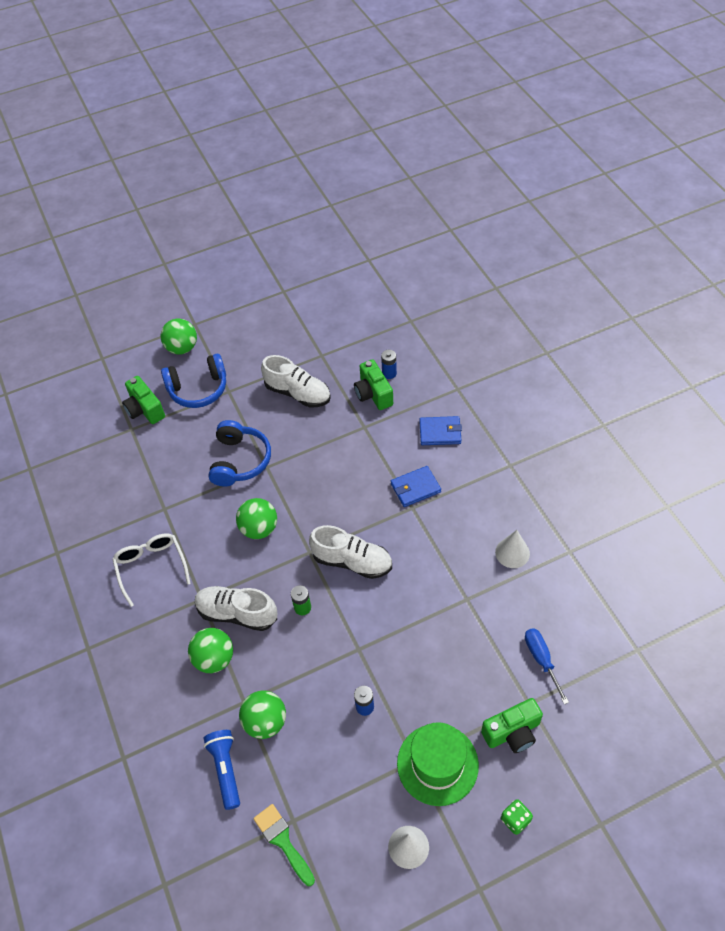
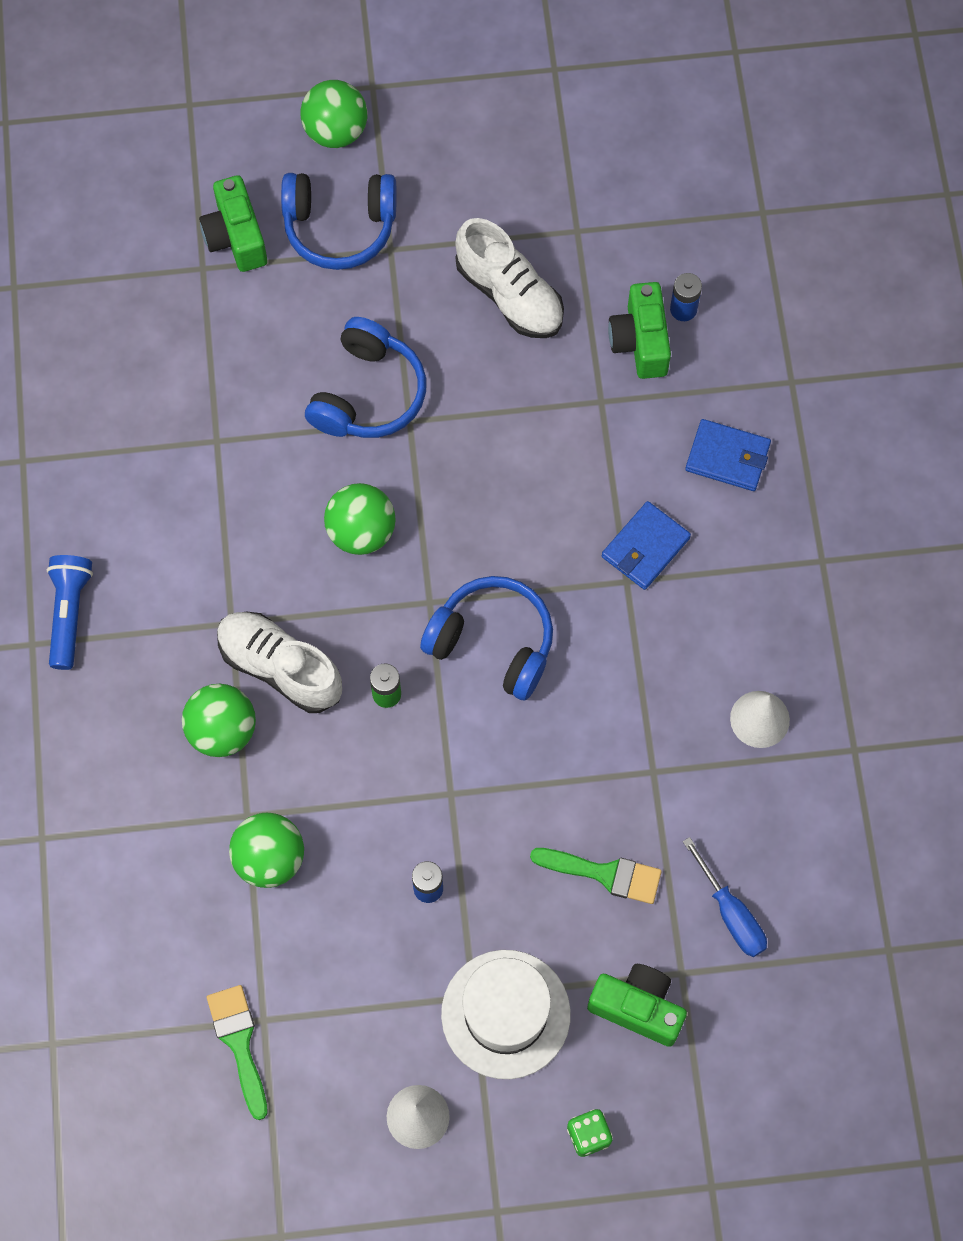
camera: 15 degrees right, 15 degrees up
white glasses [113,533,191,607] -> none
blue flashlight [204,730,240,810] -> blue flashlight moved to [47,555,93,670]
white shoe [309,525,392,579] -> blue headphones [420,576,553,700]
blue wallet [391,466,441,507] -> blue wallet turned 45 degrees counterclockwise [602,501,691,590]
green hat [397,722,479,806] -> white hat [441,950,571,1079]
green camera [481,698,543,753] -> green camera turned 150 degrees counterclockwise [587,964,687,1047]
blue screwdriver [525,628,569,704] -> blue screwdriver turned 150 degrees clockwise [683,837,767,957]
none -> green brush [530,848,662,904]

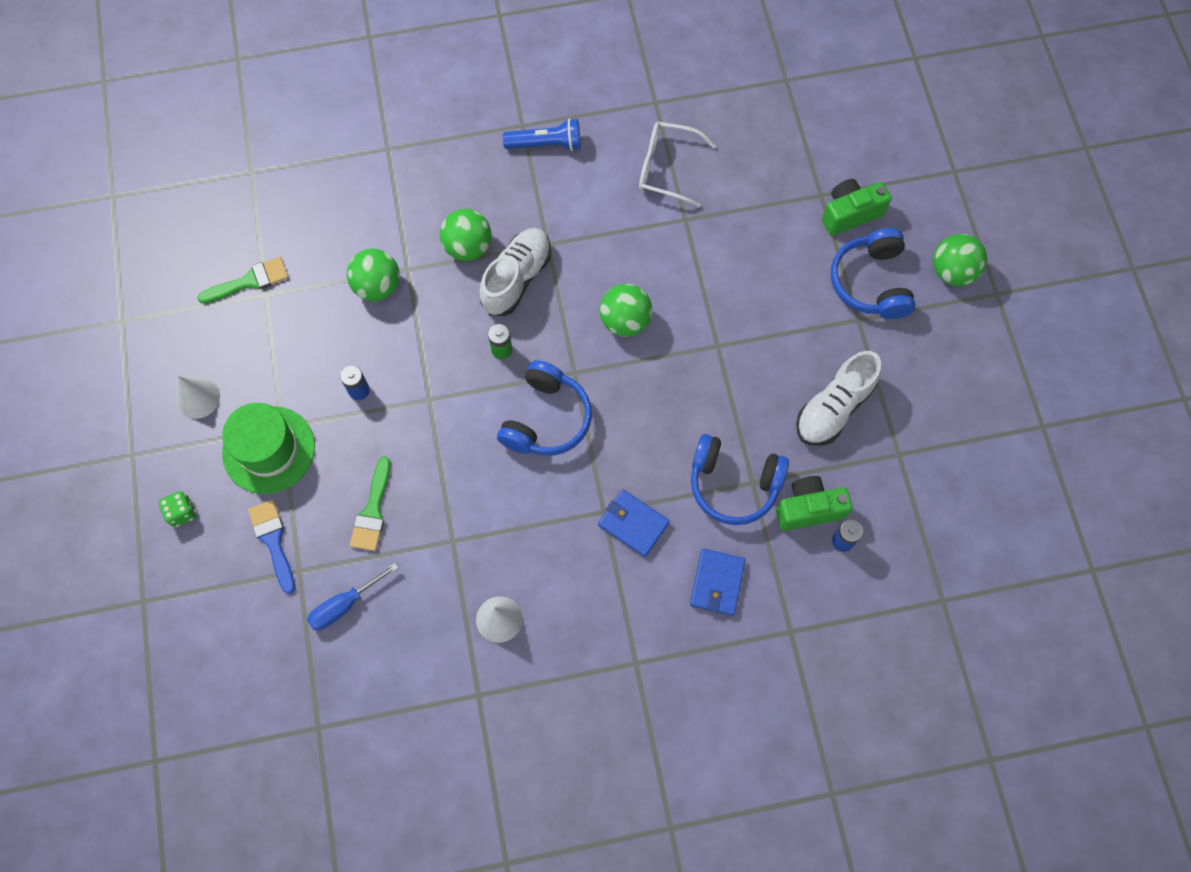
camera: 85 degrees right, 0 degrees up
blue headphones [305,317,426,438] -> blue headphones moved to [691,434,789,525]
white hat [441,950,571,1079] -> green hat [222,403,315,494]
green camera [587,964,687,1047] -> blue brush [248,500,295,594]
none -> white glasses [639,122,716,208]

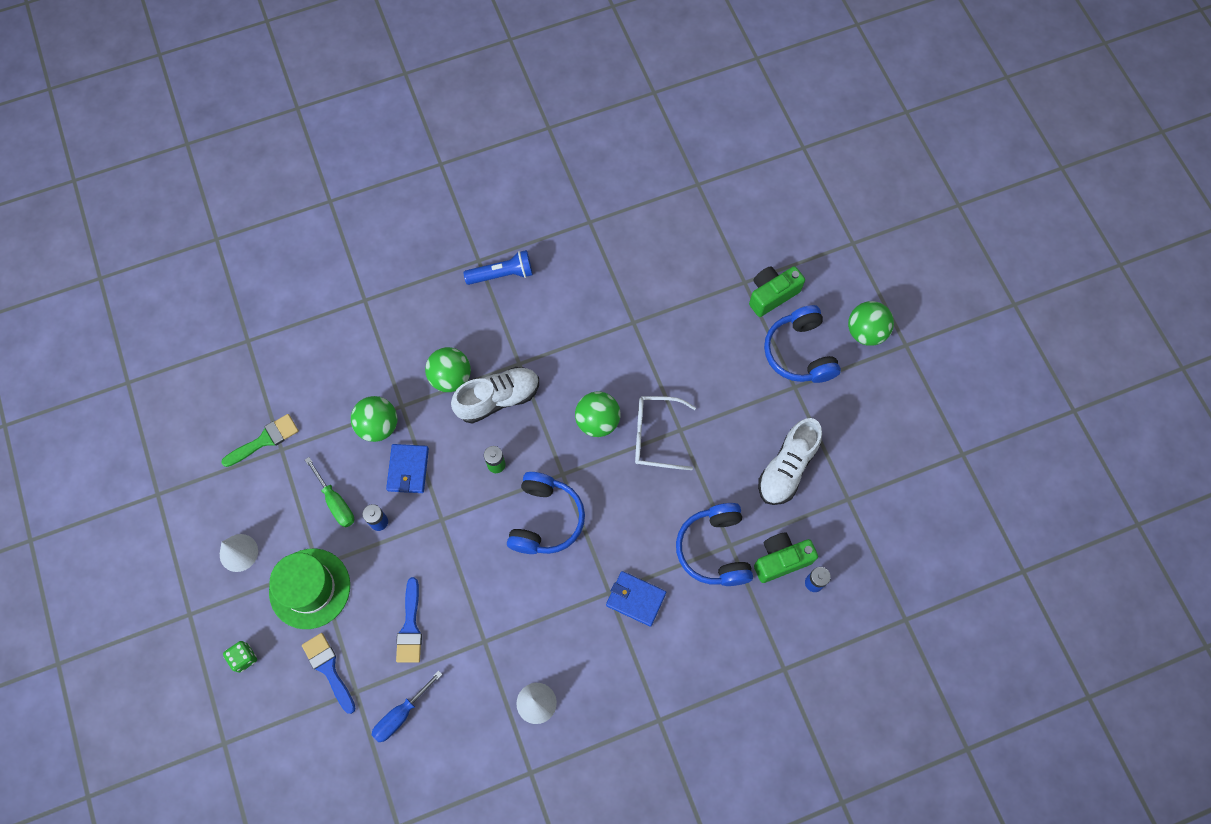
camera: 10 degrees left, 0 degrees up
green brush [350,456,391,551] -> blue brush [396,577,422,663]
white shoe [480,228,551,316] -> white shoe turned 45 degrees clockwise [451,367,539,424]
white glasses [639,122,716,208] -> white glasses moved to [635,396,696,470]
blue wallet [690,549,745,616] -> blue wallet moved to [386,444,429,493]
blue headphones [691,434,789,525] -> blue headphones turned 75 degrees clockwise [676,503,753,586]
none -> green screwdriver [305,457,354,527]

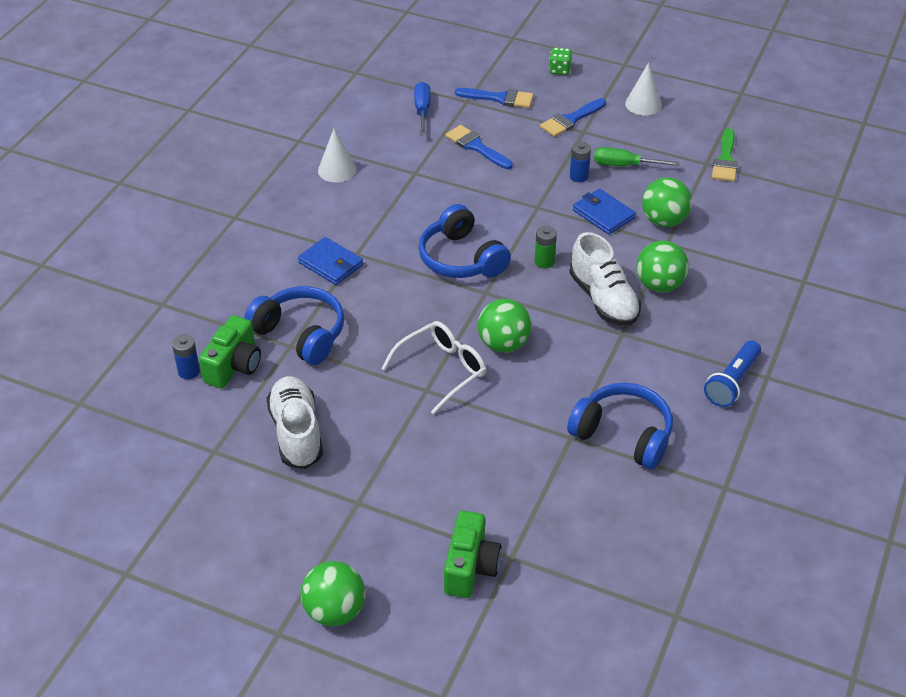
camera: 135 degrees right, 25 degrees down
green hat [269,548,350,629] -> blue brush [540,98,606,137]
white shoe [451,367,539,424] -> white shoe turned 45 degrees counterclockwise [569,232,641,326]
blue wallet [606,571,666,627] -> blue wallet turned 60 degrees clockwise [298,237,363,285]
blue headphones [764,305,841,383] -> blue headphones moved to [567,383,673,469]

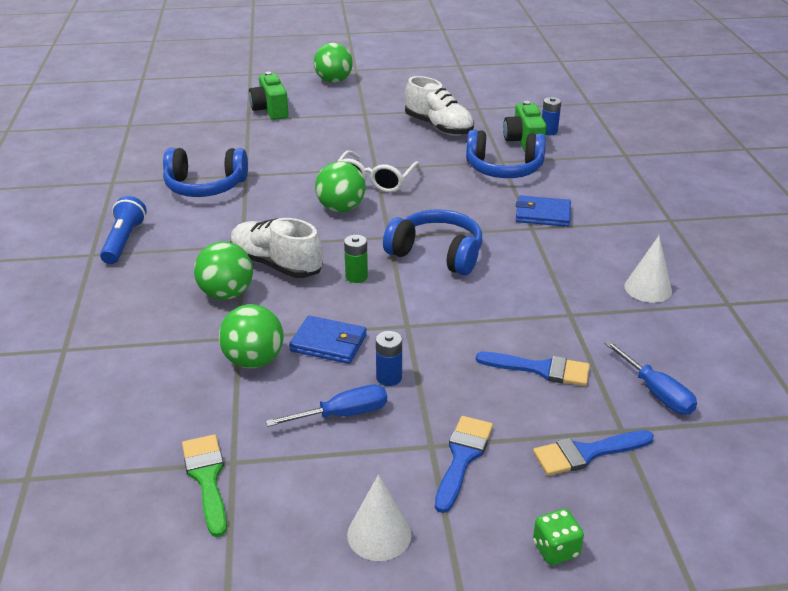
camera: 150 degrees right, 10 degrees down
green screwdriver [594,147,680,166] -> blue screwdriver [266,385,387,427]

